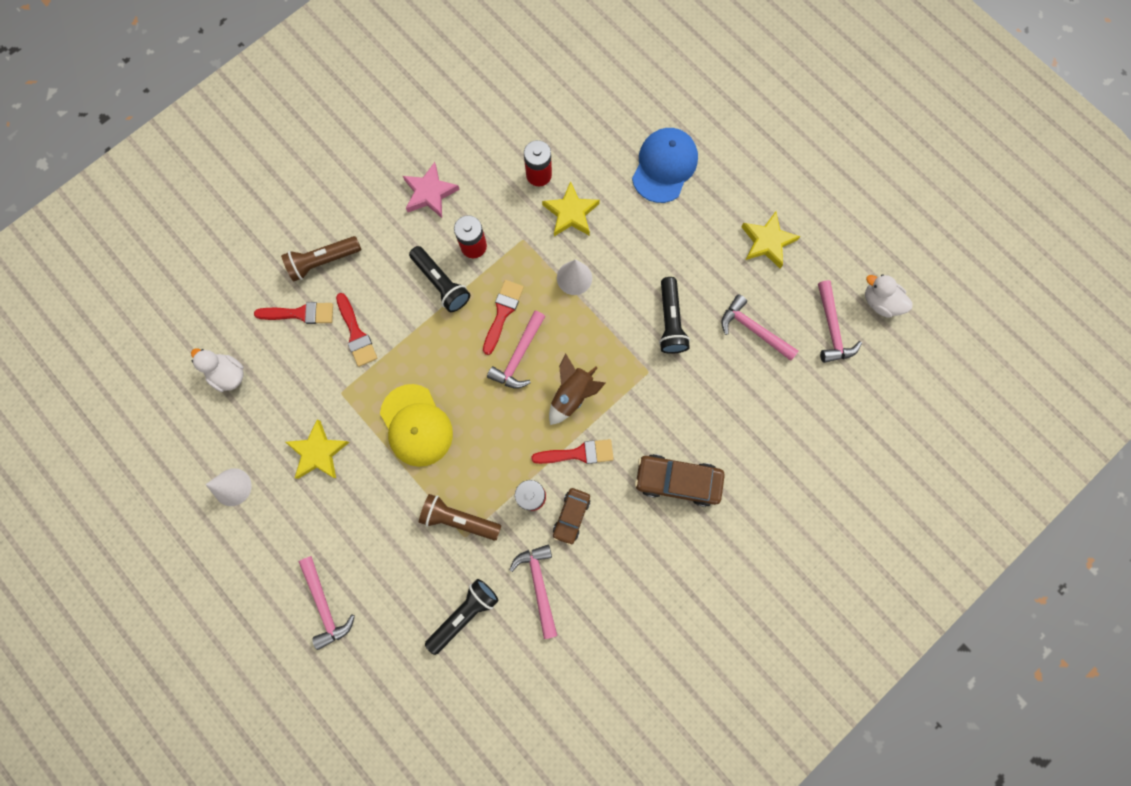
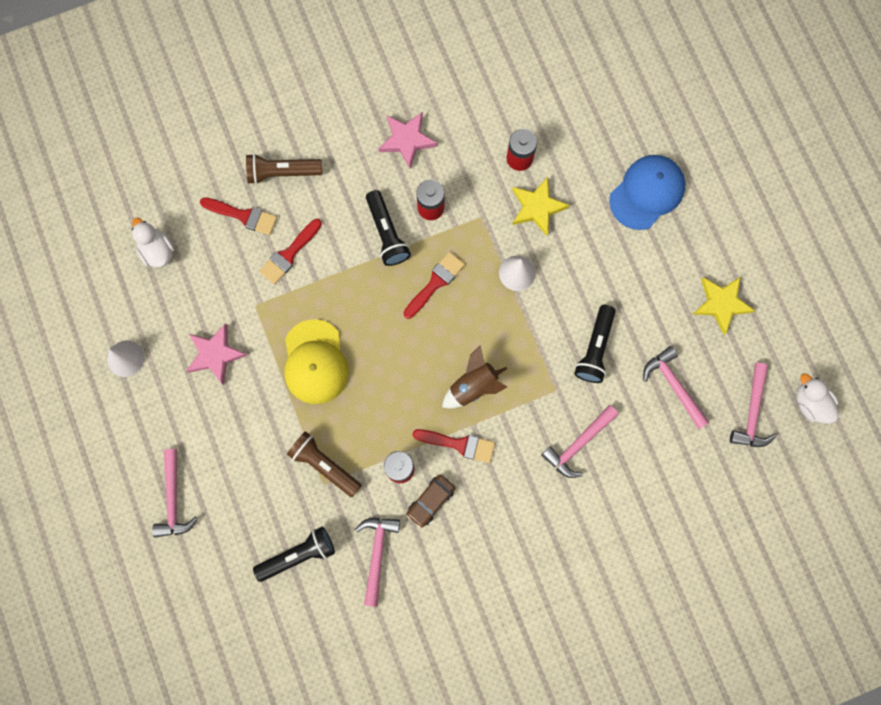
camera: 20 degrees right, 0 degrees up
yellow star [286,420,349,479] -> pink star [187,323,248,385]
red brush [336,293,377,367] -> red brush turned 45 degrees clockwise [259,219,322,284]
pink hammer [487,311,545,389] -> pink hammer moved to [541,405,619,478]
brown car [635,454,725,507] -> none

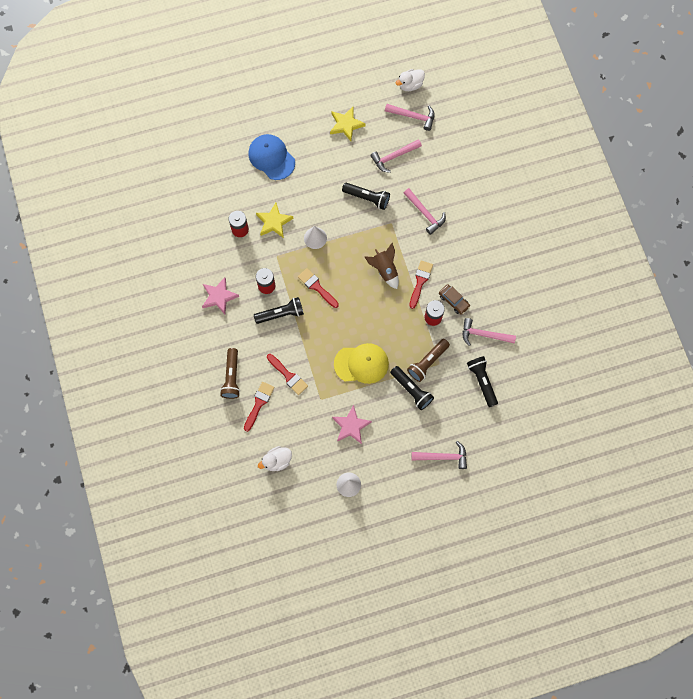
camera: 85 degrees left, 5 degrees down
none -> black flashlight [390,366,434,410]

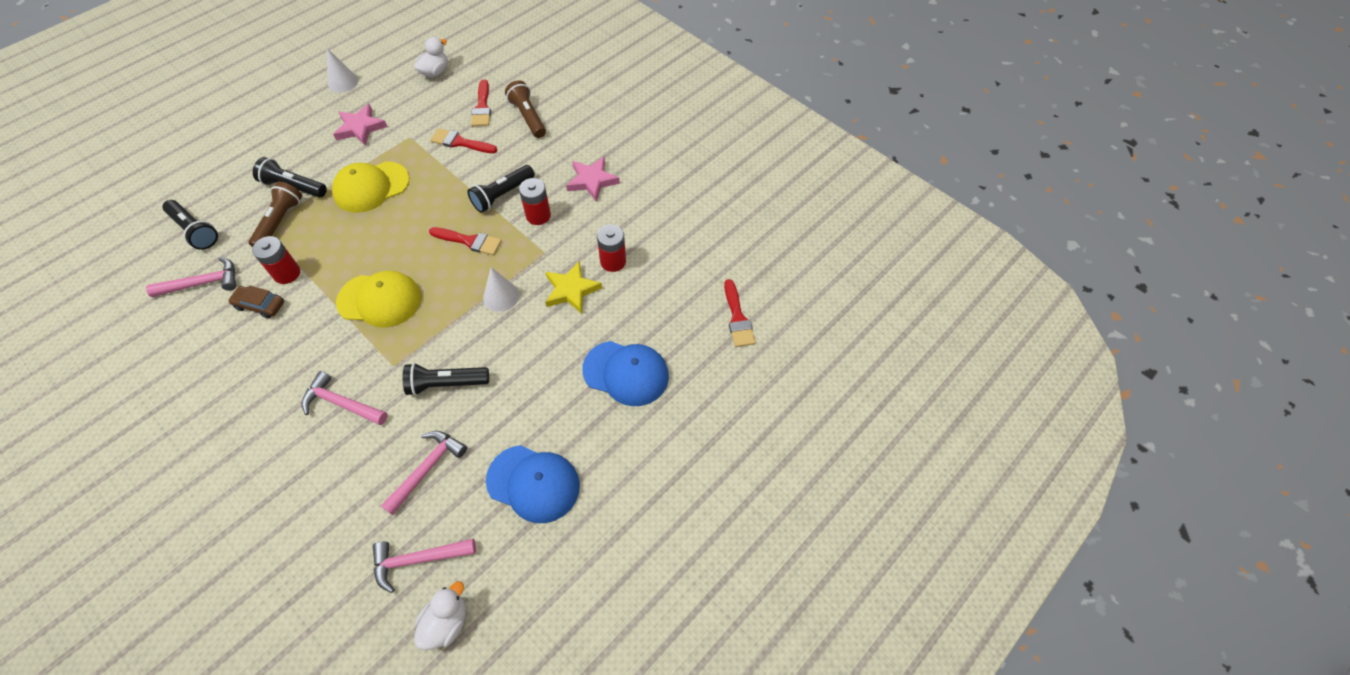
camera: 150 degrees right, 15 degrees down
yellow star [330,107,366,141] -> blue cap [486,445,580,523]
brown rocket [365,243,399,289] -> yellow cap [336,271,421,328]
red brush [409,261,433,309] -> red brush moved to [724,279,756,347]
pink hammer [412,441,467,469] -> none

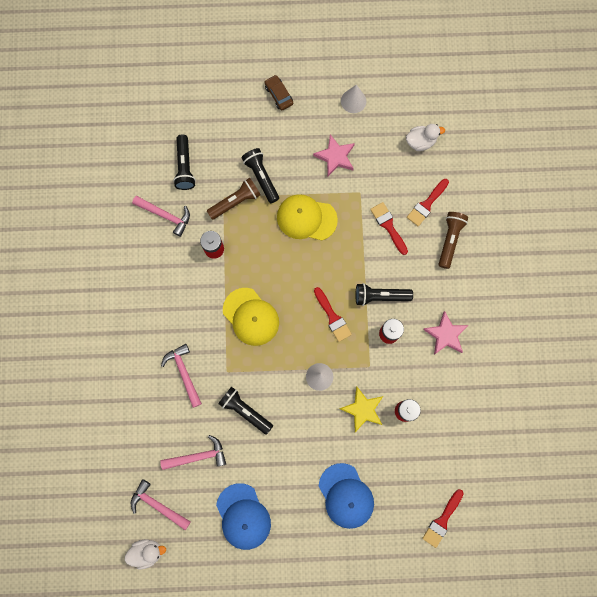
camera: 45 degrees right, 20 degrees up
brown car [228,285,284,319] -> brown car moved to [264,75,293,111]

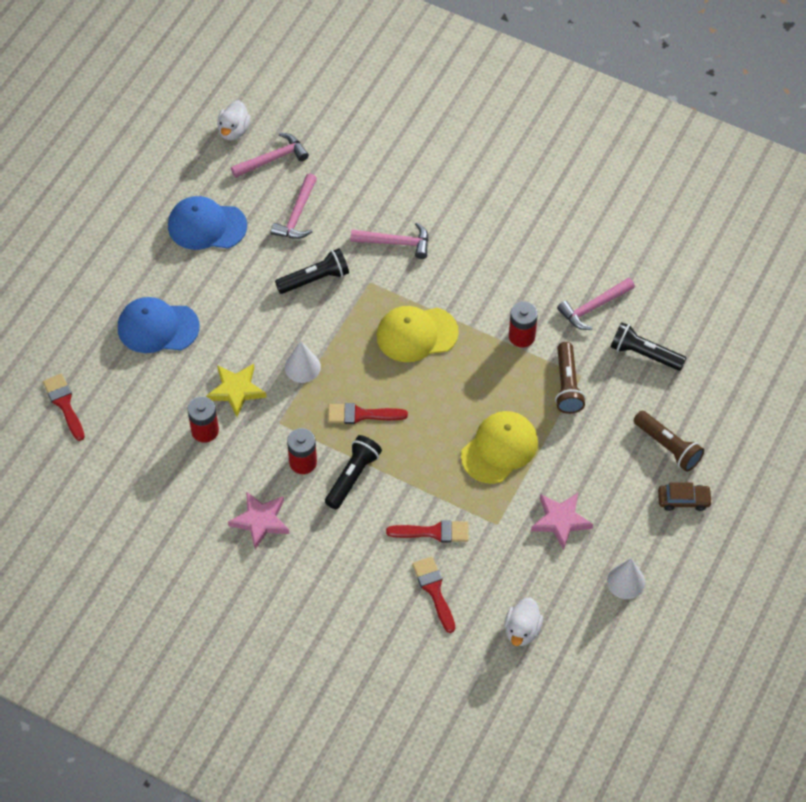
camera: 120 degrees right, 20 degrees down
black flashlight [242,148,279,203] -> none
brown flashlight [438,212,468,269] -> brown flashlight moved to [634,411,704,472]

